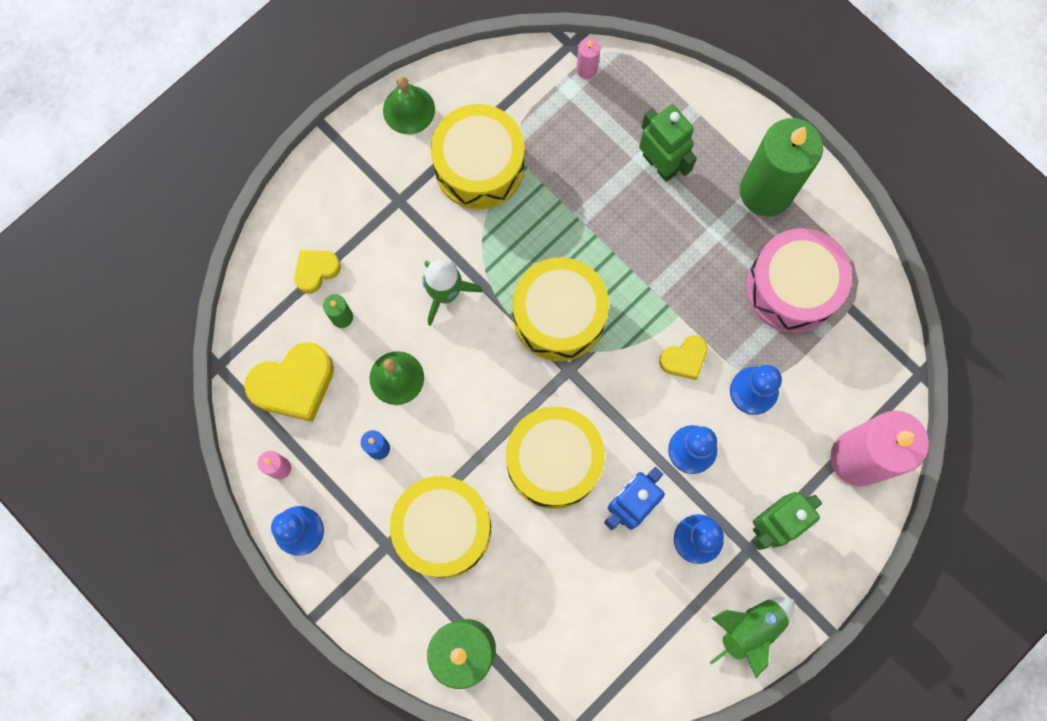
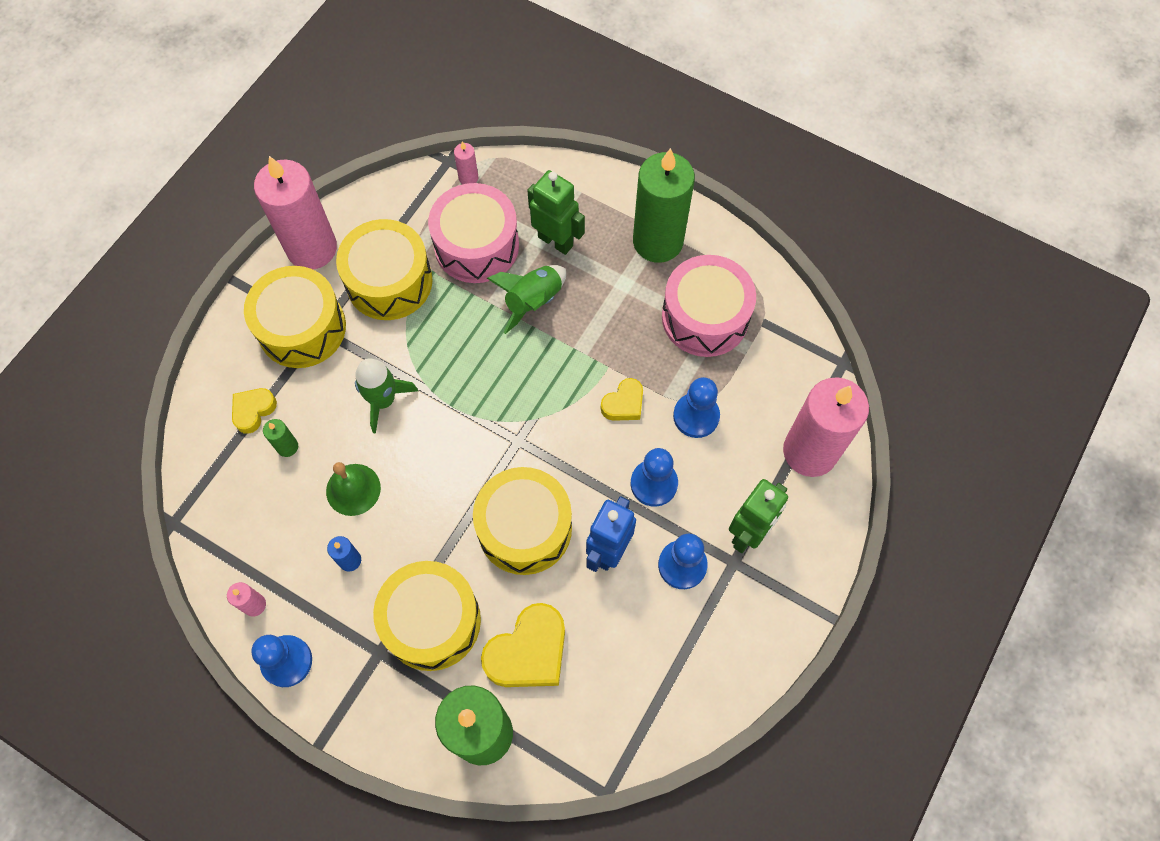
camera: 15 degrees left, 10 degrees down
yellow heart [244,342,334,422] -> yellow heart moved to [481,603,565,687]
green bell [383,77,435,134] -> pink candle [254,156,337,269]
yellow drum [513,257,609,361] -> yellow drum moved to [244,266,346,368]
green rocket [710,597,795,678] -> green rocket moved to [487,265,566,334]
none -> pink drum [428,183,519,283]

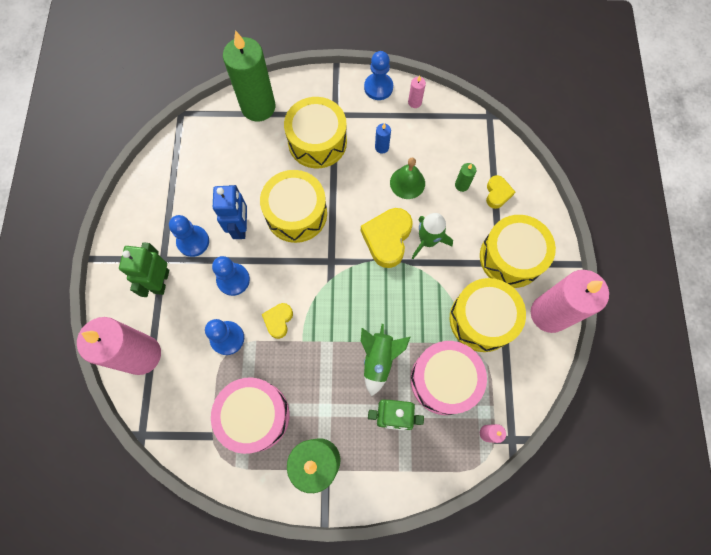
camera: 150 degrees right, 5 degrees up
yellow heart [481,603,565,687] -> yellow heart moved to [361,208,413,268]

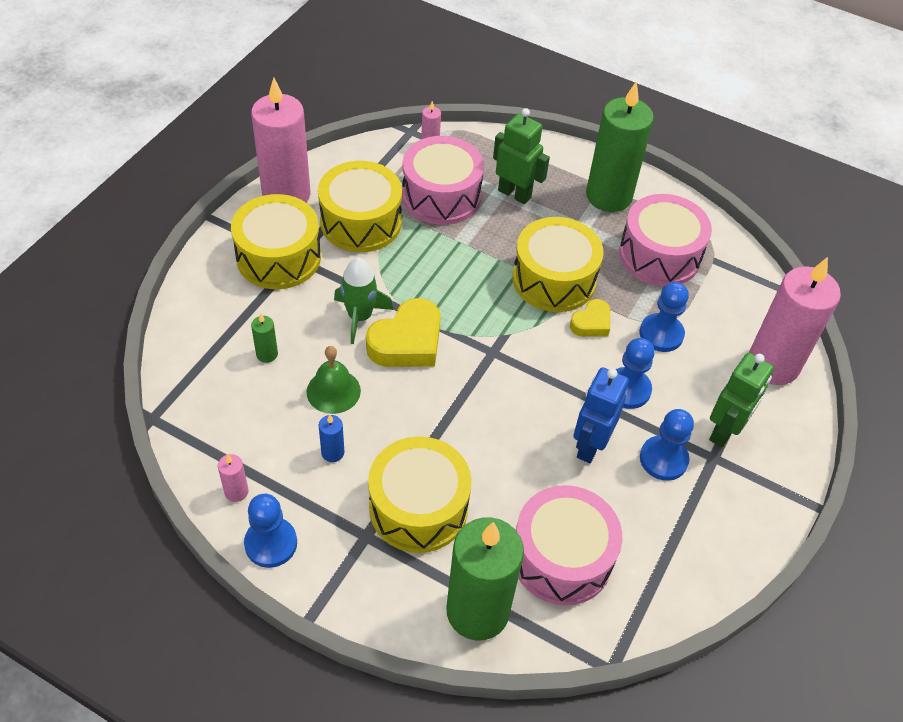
camera: 155 degrees left, 20 degrees down
yellow drum [260,170,327,243] -> yellow drum moved to [512,217,604,312]
green rocket [361,324,411,396] -> none
yellow heart [486,175,515,209] -> none
none -> pink drum [516,485,622,605]

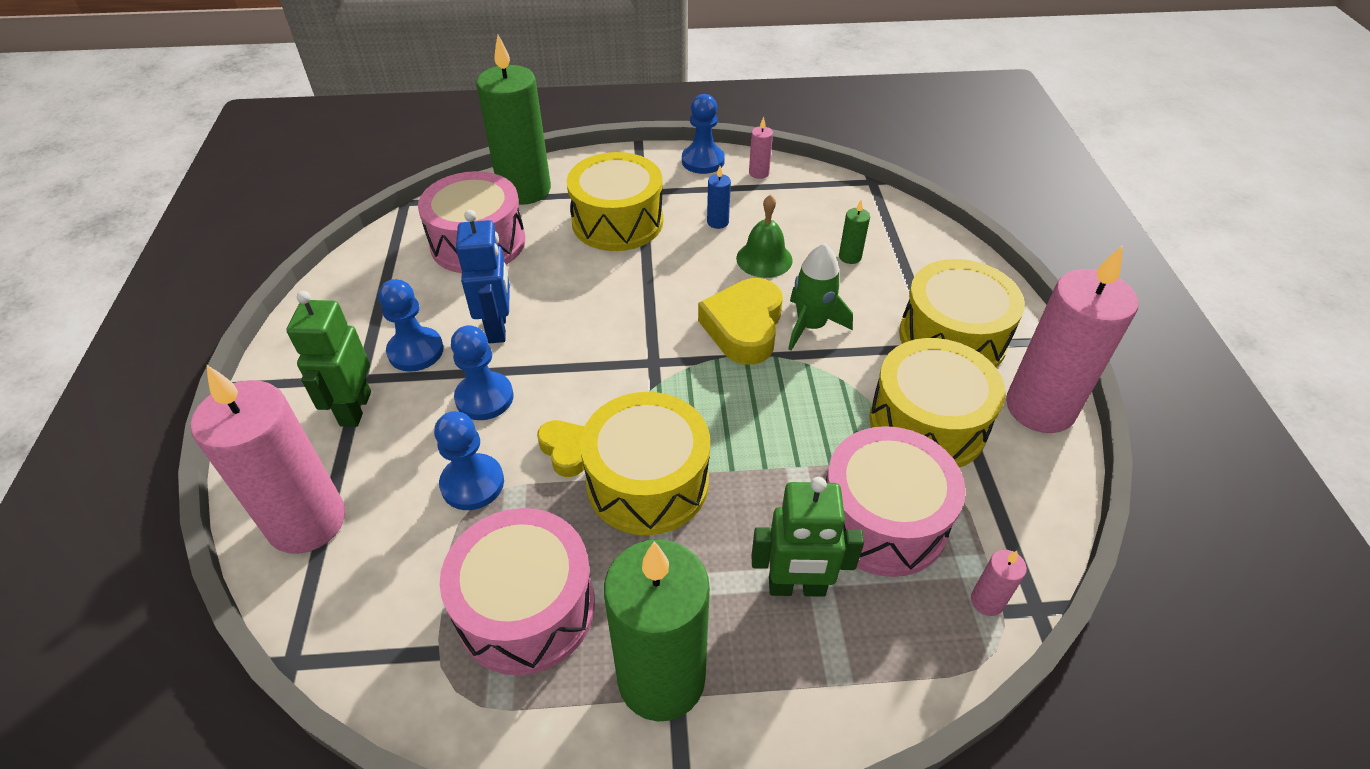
camera: 150 degrees right, 5 degrees down
yellow heart [570,299,610,337] -> yellow heart turned 135 degrees clockwise [537,420,585,477]

